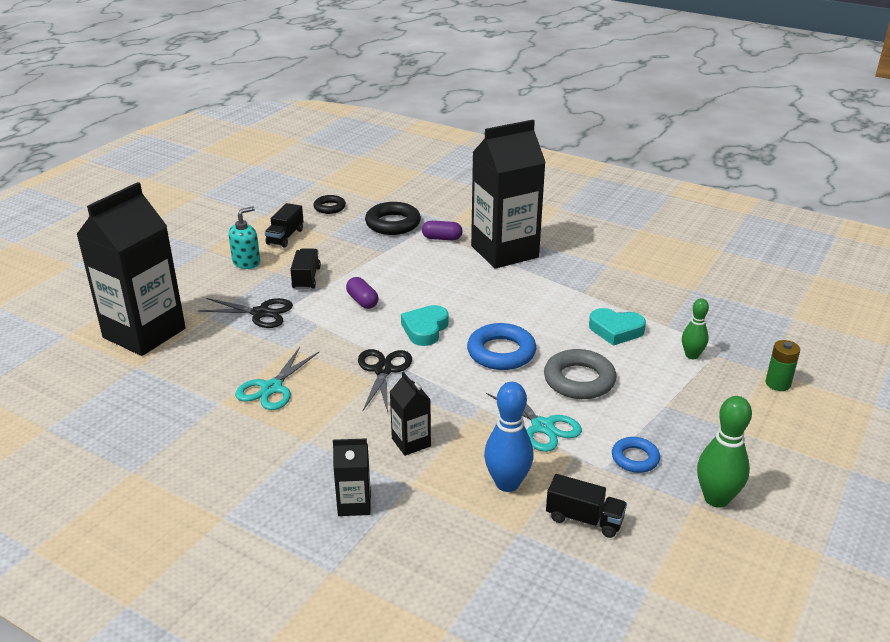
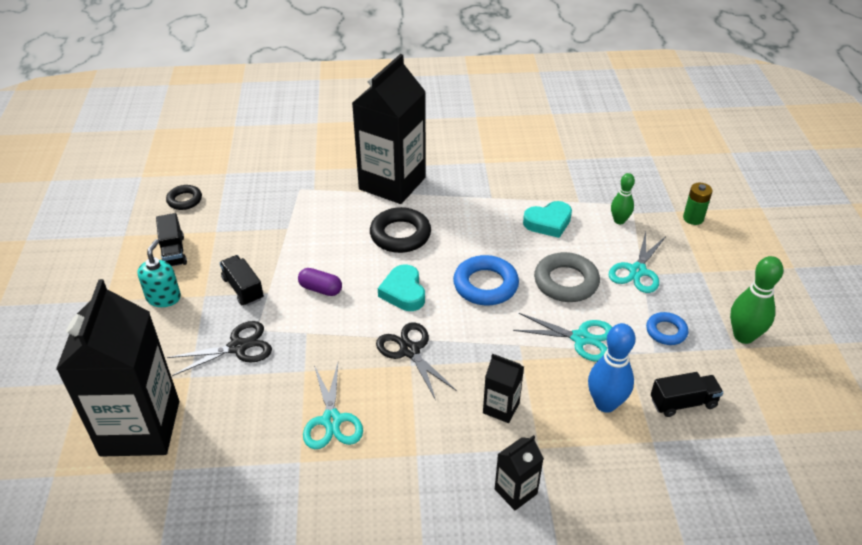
camera: 35 degrees left, 10 degrees up
black ring [365,202,421,235] -> black ring moved to [370,207,431,253]
purple capsule [422,221,462,240] -> none
none -> turquoise scissors [609,232,666,293]

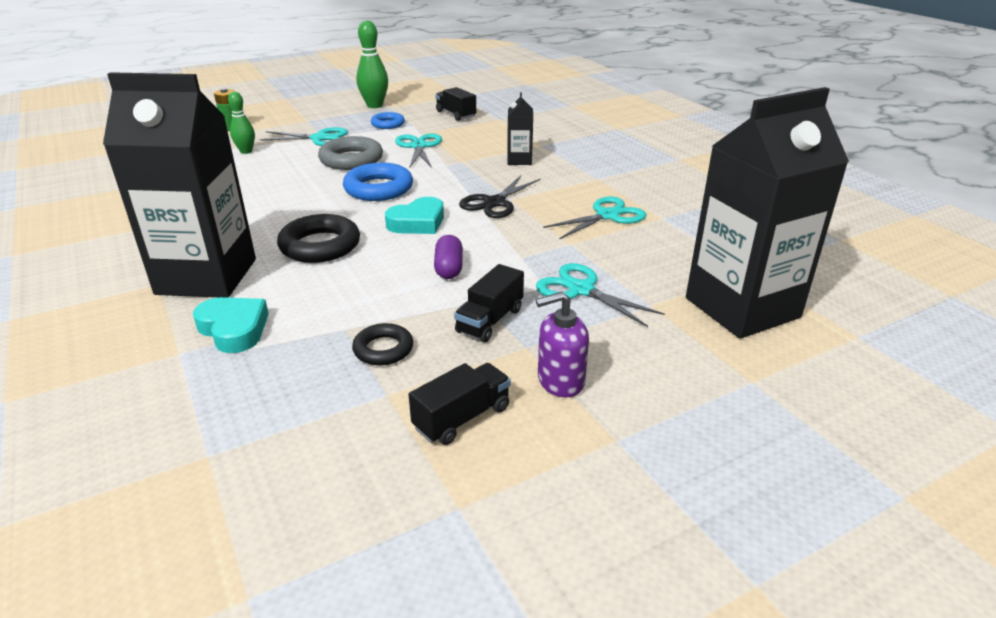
camera: 115 degrees left, 10 degrees down
turquoise soap dispenser [137,239,181,307] -> purple soap dispenser [536,292,589,397]
black ring [166,185,202,210] -> black ring moved to [352,323,413,365]
black scissors [167,321,272,376] -> turquoise scissors [536,263,665,327]
black carton [495,435,544,510] -> none
turquoise heart [523,201,572,238] -> turquoise heart moved to [193,297,269,353]
blue bowling pin [588,323,636,413] -> none

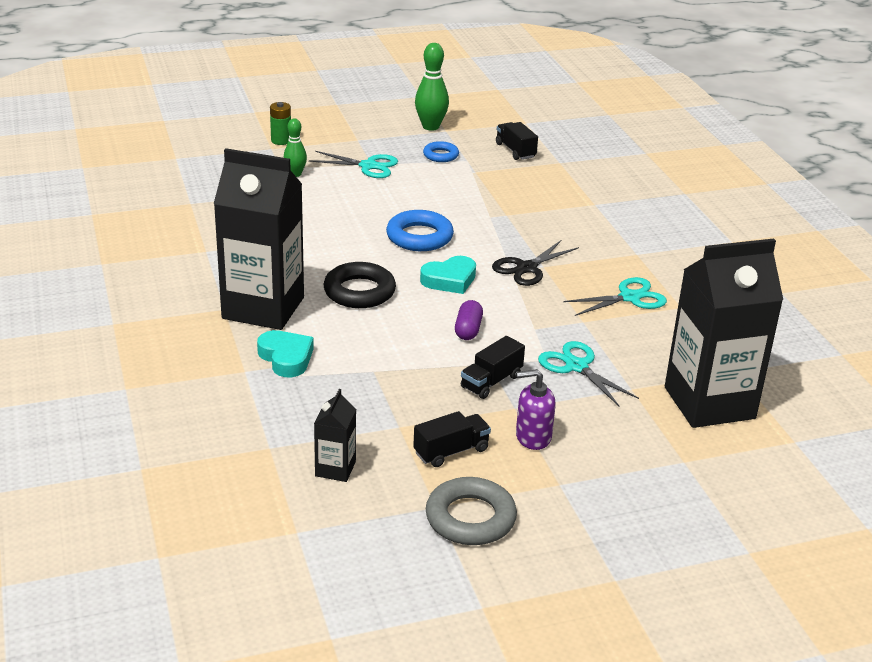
camera: 10 degrees right, 0 degrees up
grey ring [318,136,383,170] -> grey ring moved to [426,477,517,545]
black ring [352,323,413,365] -> none
turquoise scissors [395,133,442,168] -> none
black carton [507,93,533,165] -> black carton moved to [314,389,356,482]

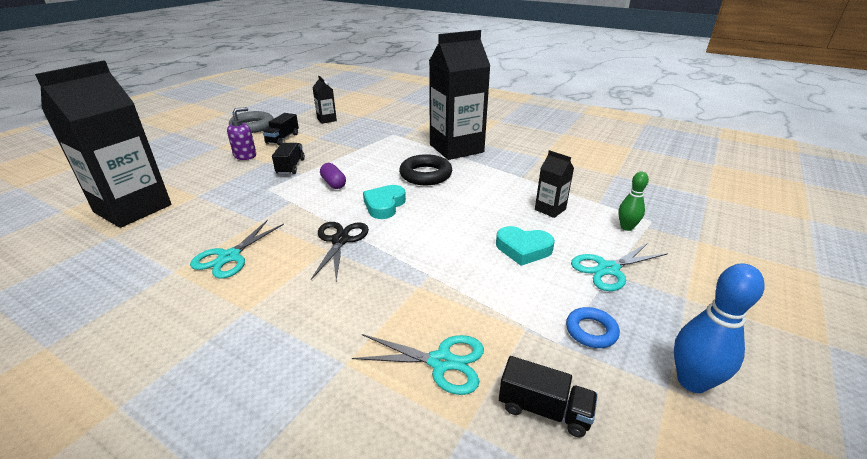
camera: 140 degrees right, 0 degrees up
turquoise heart [257,330,314,377] -> turquoise heart moved to [496,226,555,266]
green battery [270,102,291,145] -> none
blue ring [386,210,454,251] -> none
green bowling pin [415,43,449,131] -> blue bowling pin [674,264,765,393]
turquoise scissors [538,341,639,406] -> turquoise scissors moved to [352,334,484,395]
none -> black carton [535,150,574,218]

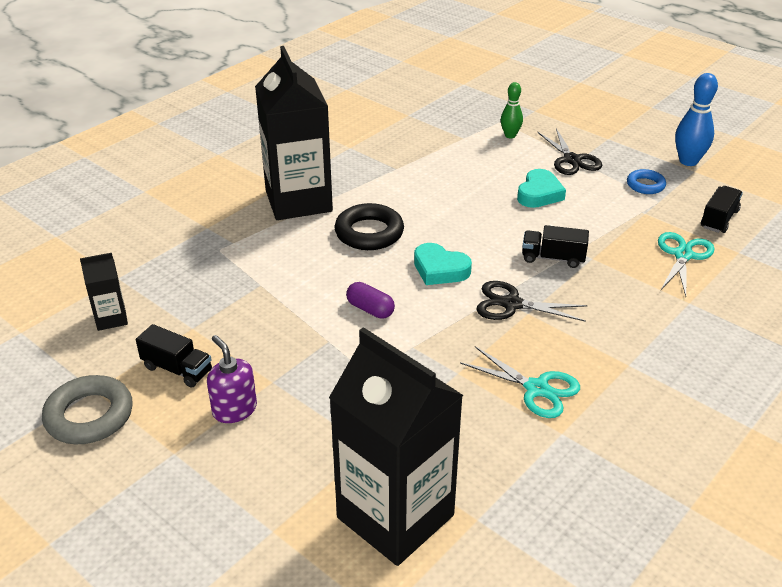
camera: 80 degrees left, 5 degrees up
black truck [272,143,305,174] -> black truck moved to [522,225,589,268]
purple capsule [320,163,346,189] -> purple capsule turned 60 degrees clockwise [346,282,395,319]
black carton [535,150,574,218] -> none
turquoise scissors [571,243,668,291] -> black scissors [538,128,602,175]

